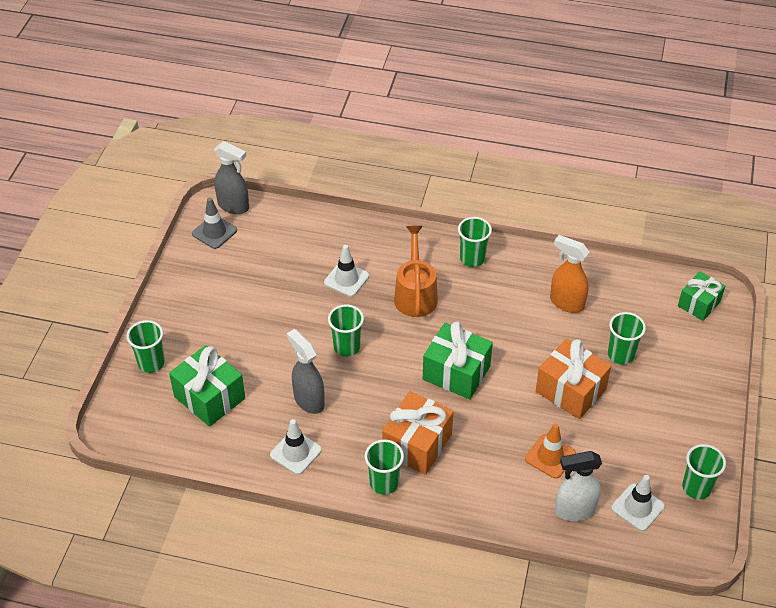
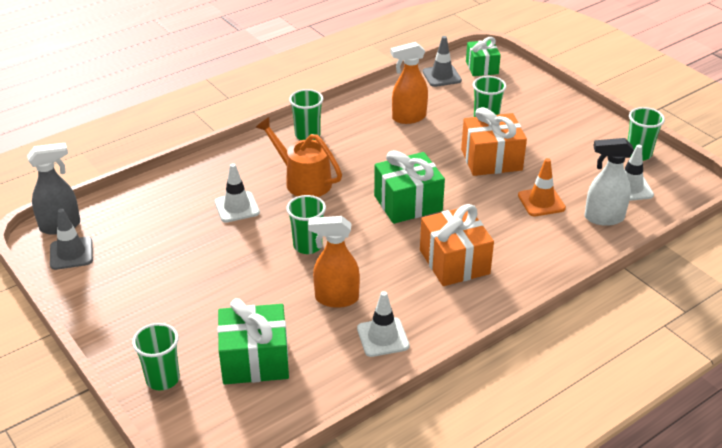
camera: 50 degrees left, 10 degrees down
grey spray bottle [287,329,325,414] -> orange spray bottle [308,216,360,308]
green cup [365,439,404,495] -> none
white spray bottle [555,451,602,521] -> white spray bottle turned 60 degrees clockwise [585,138,634,226]
none -> grey traffic cone [423,36,462,87]

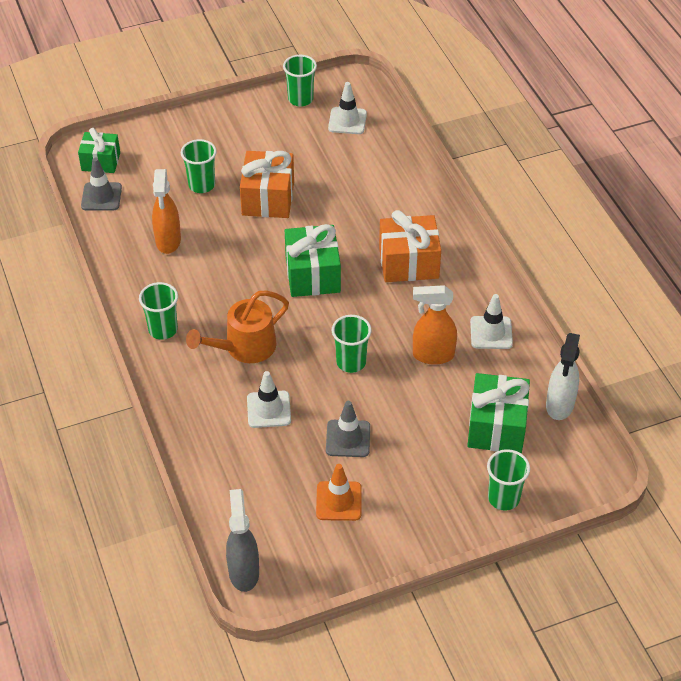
camera: 75 degrees left, 10 degrees up
grey traffic cone [50,209,93,270] -> grey traffic cone moved to [326,401,370,457]
orange spray bottle [308,216,360,308] -> orange spray bottle turned 75 degrees clockwise [413,285,457,365]
orange traffic cone [518,158,566,216] -> orange traffic cone moved to [316,464,362,521]
white spray bottle [585,138,634,226] -> white spray bottle moved to [546,333,580,420]

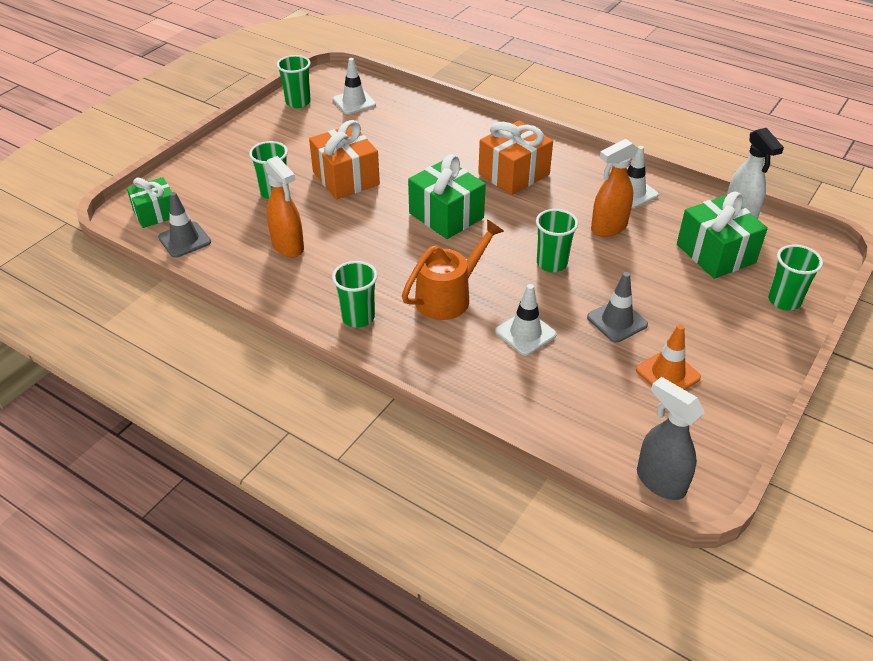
camera: 35 degrees left, 5 degrees down
orange watering can [186,291,289,363] -> orange watering can turned 150 degrees counterclockwise [402,219,504,320]

